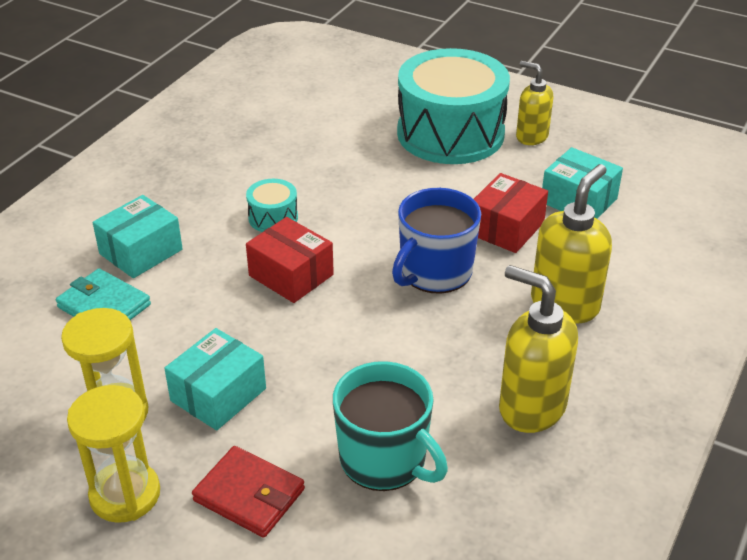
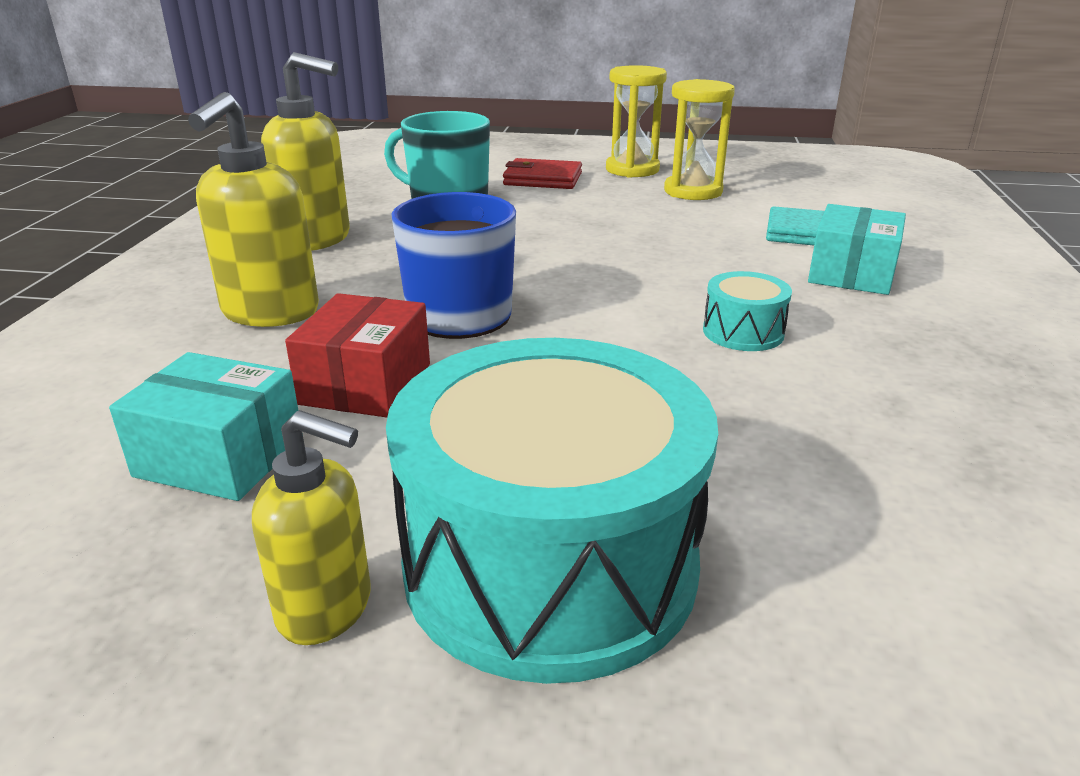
camera: 160 degrees right, 10 degrees down
turquoise box [164,328,266,430] -> none
red box [246,217,334,303] -> none

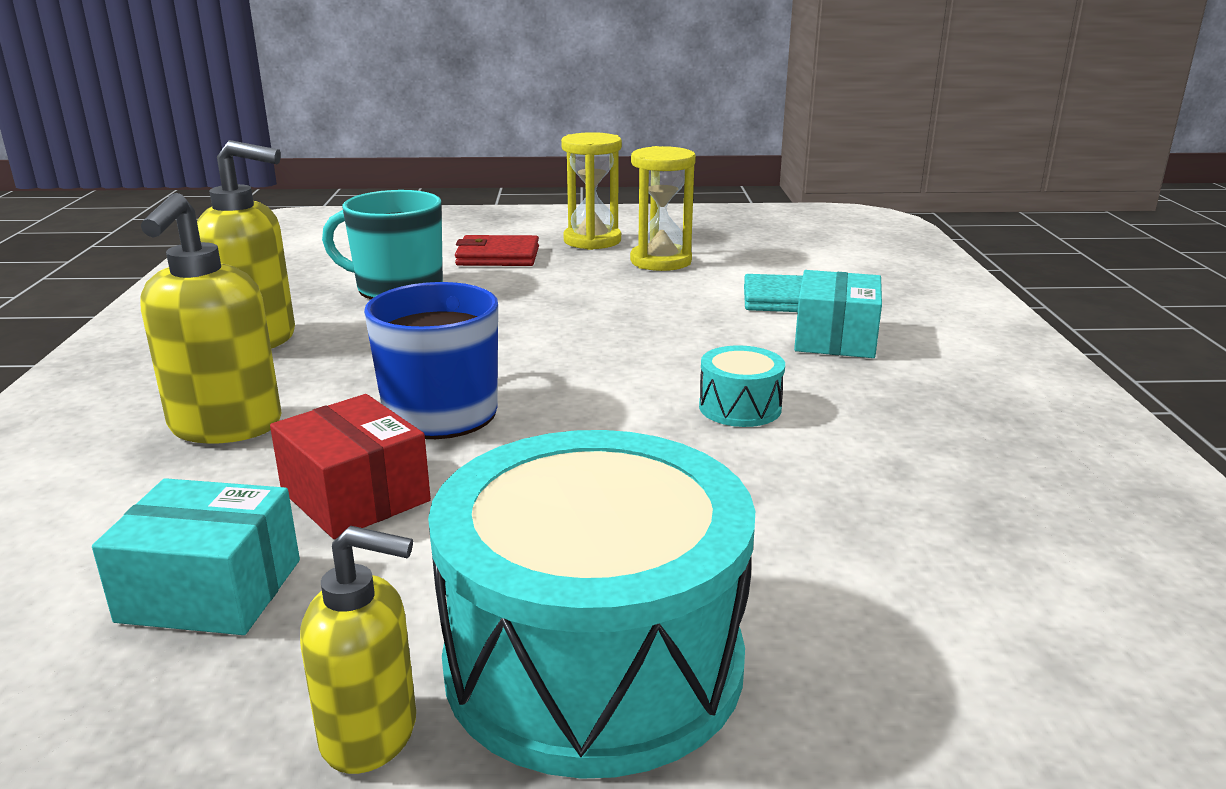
camera: 10 degrees left, 5 degrees down
red box [285,293,430,417] -> red box turned 45 degrees counterclockwise [270,394,431,539]

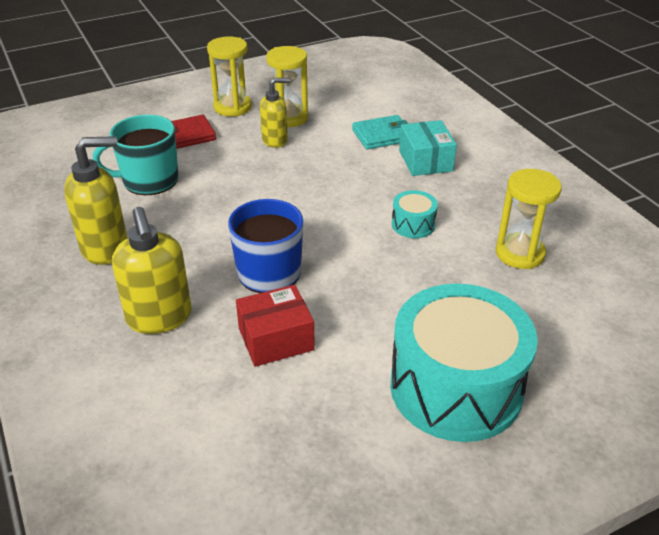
camera: 25 degrees left, 15 degrees up
turquoise box [92,478,300,635] -> none
red box [270,394,431,539] -> red box turned 45 degrees counterclockwise [236,285,315,367]
yellow soap dispenser [300,526,416,774] -> yellow soap dispenser moved to [260,78,290,148]
none -> yellow hourglass [496,169,562,269]

